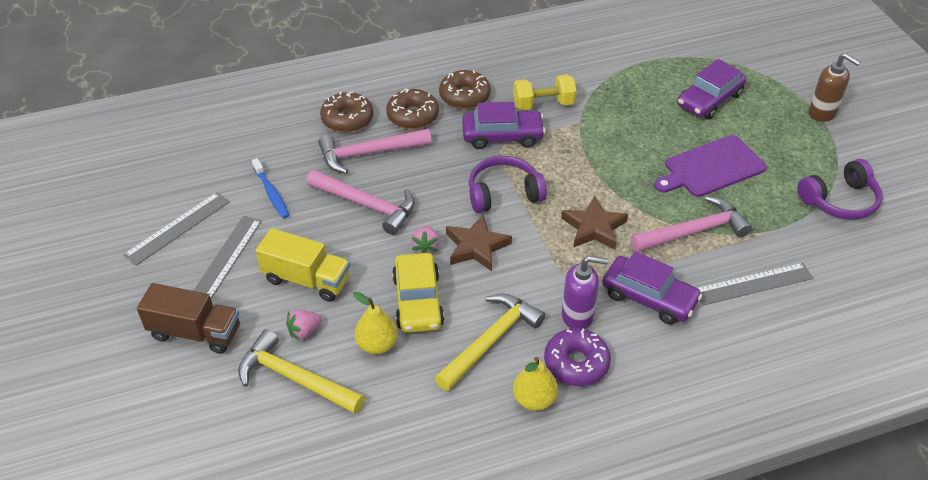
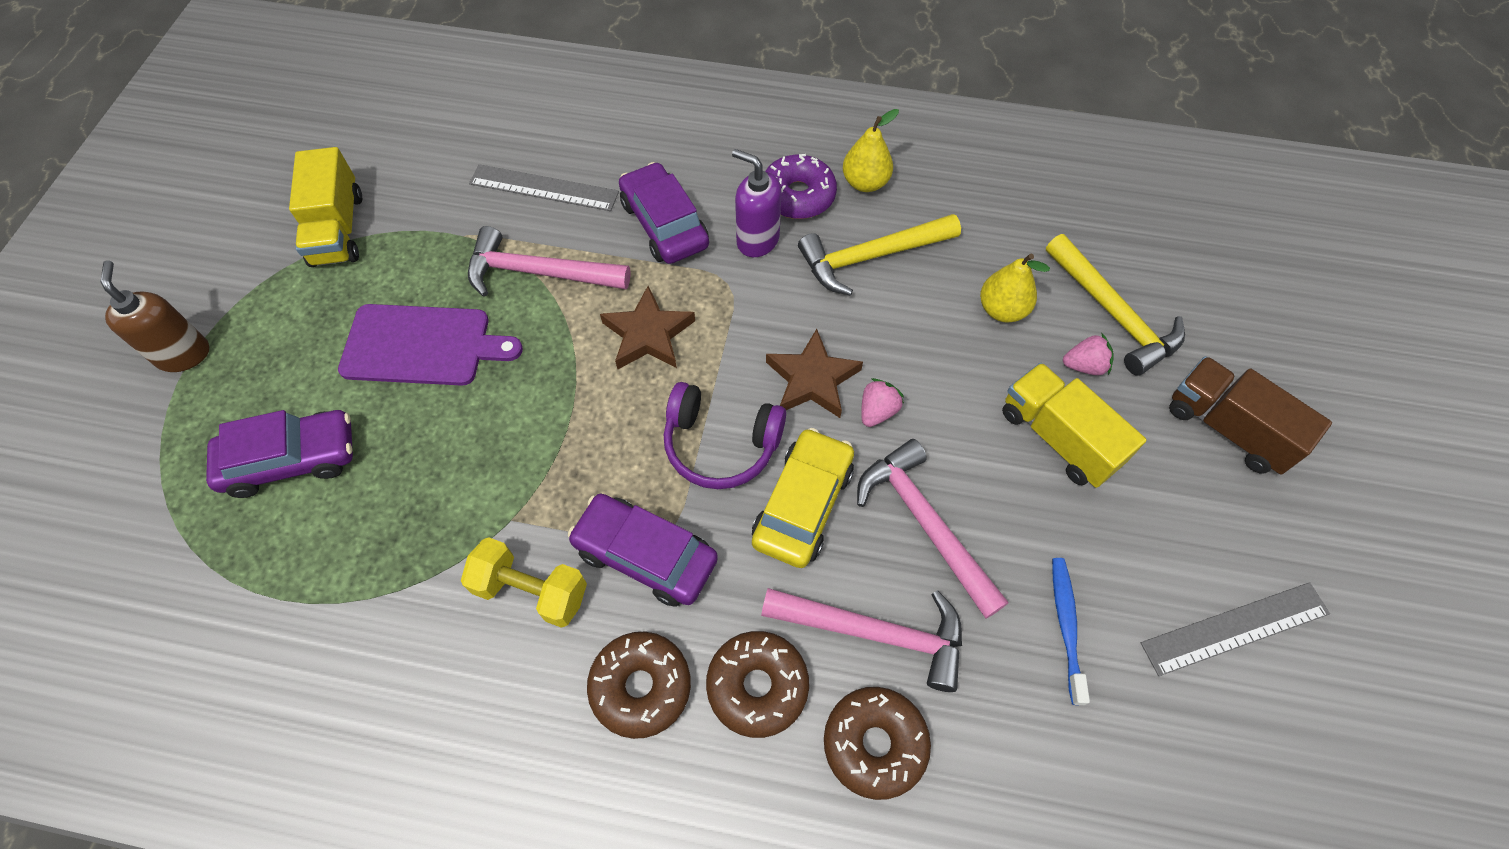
camera: 150 degrees left, 15 degrees up
grey ruler [193,216,262,299] -> none
yellow car [392,253,444,333] -> yellow car moved to [752,428,854,568]
purple headphones [798,159,883,220] -> yellow truck [289,147,362,267]

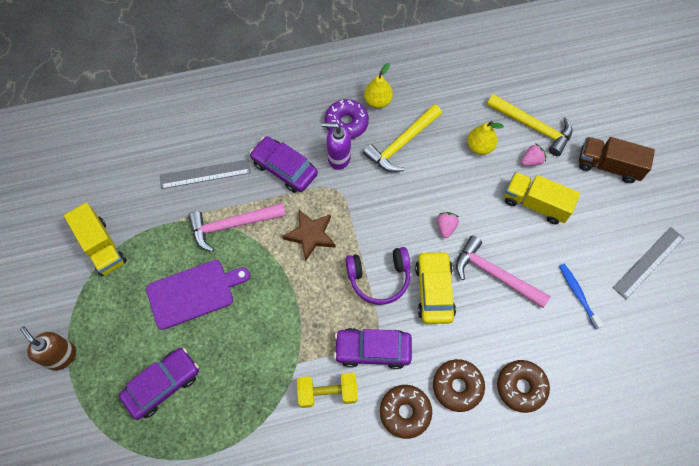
camera: 25 degrees left, 5 degrees up
pink hammer [761,588,962,692] -> none
brown star [766,329,863,418] -> none

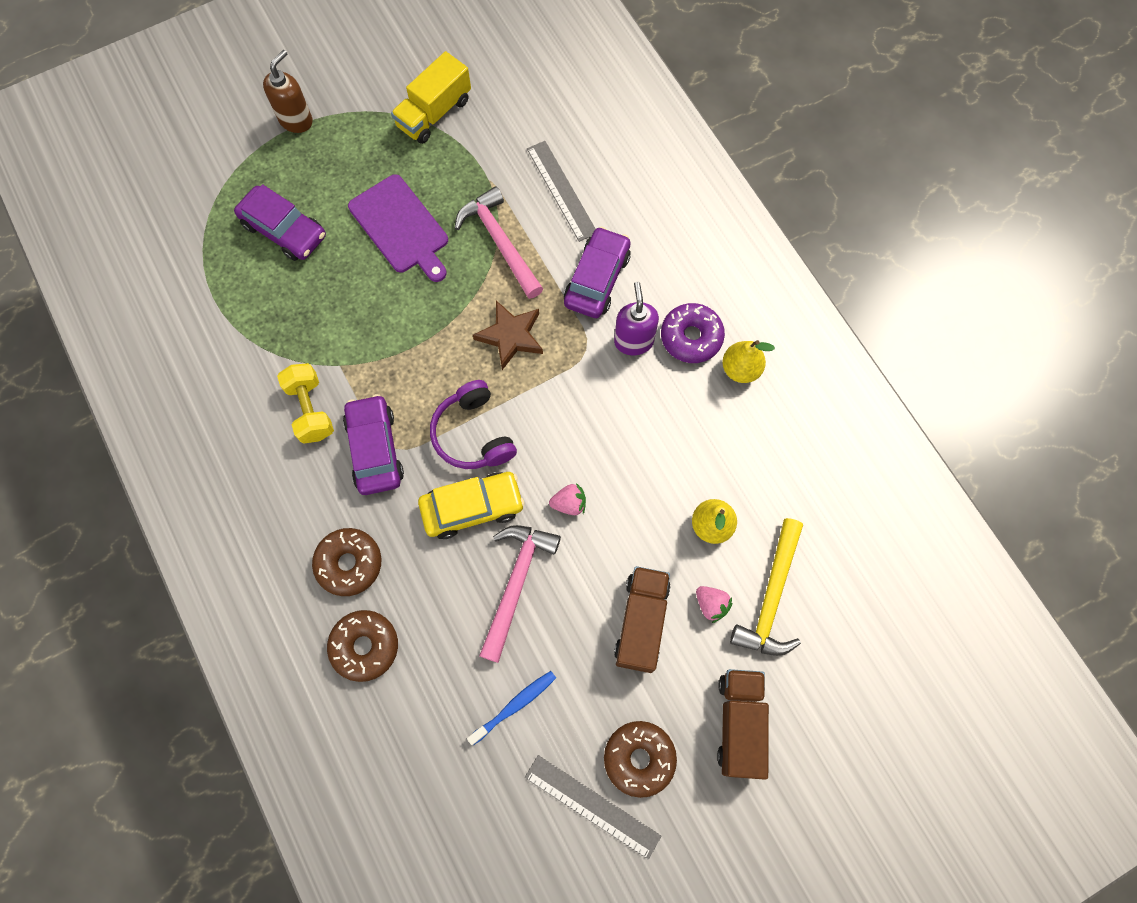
camera: 75 degrees right, 5 degrees up
yellow hammer [363,104,442,172] -> none
brown donut [380,385,432,439] -> brown donut moved to [604,721,677,798]
yellow truck [505,172,580,224] -> brown truck [614,566,671,673]

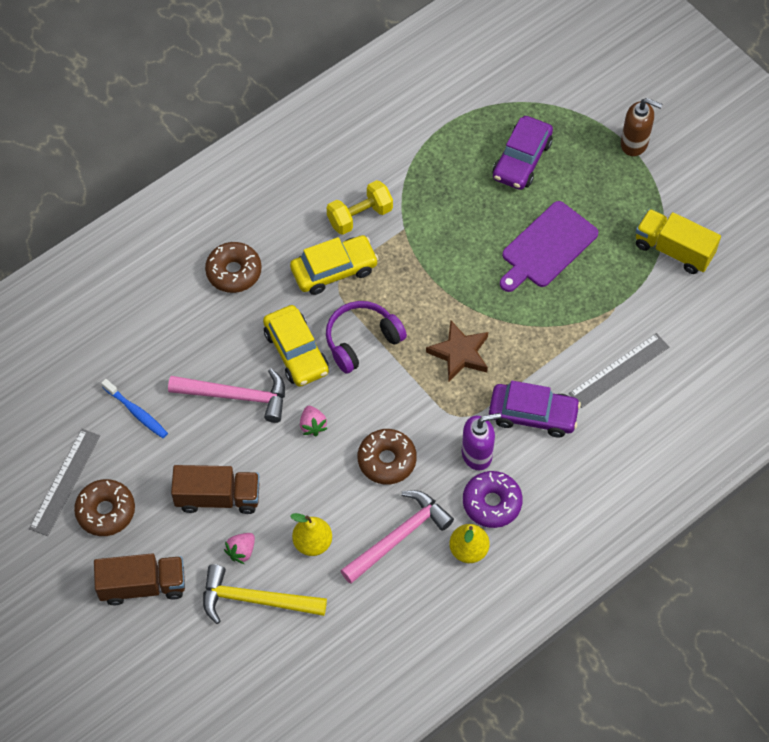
camera: 80 degrees right, 10 degrees down
brown donut [327,610,398,682] -> brown donut moved to [358,429,417,484]
purple car [343,394,404,495] -> yellow car [290,235,379,295]
pink hammer [455,186,543,299] -> pink hammer moved to [340,490,454,584]

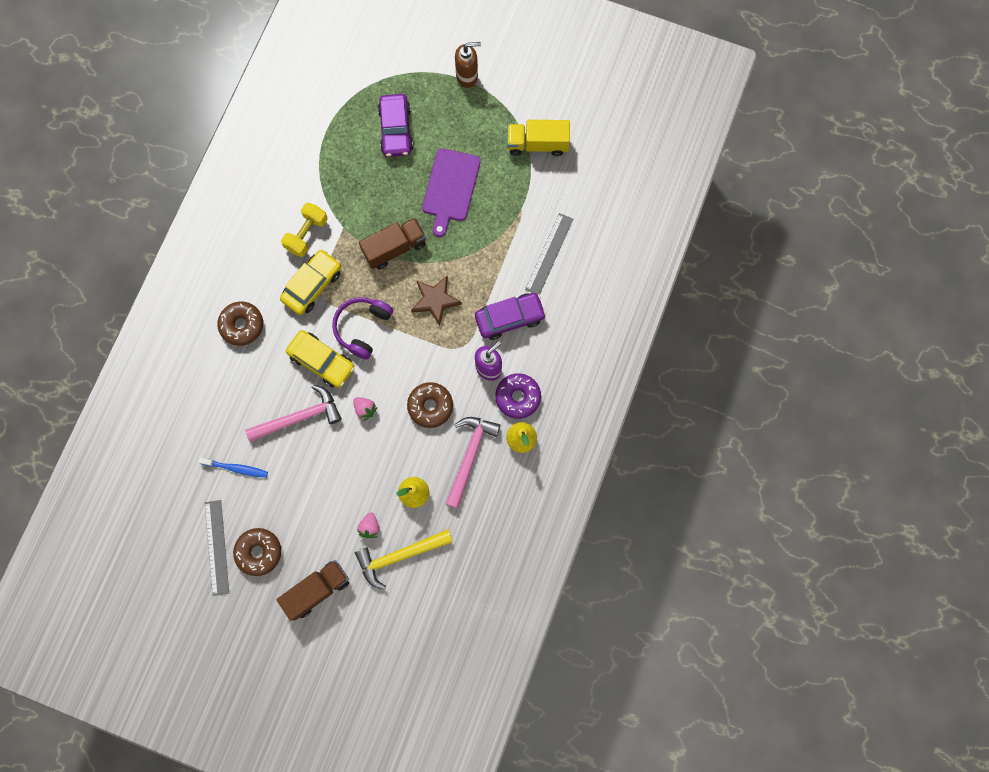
camera: 30 degrees left, 15 degrees up
brown truck [171,465,259,514] -> brown truck moved to [359,217,426,269]

